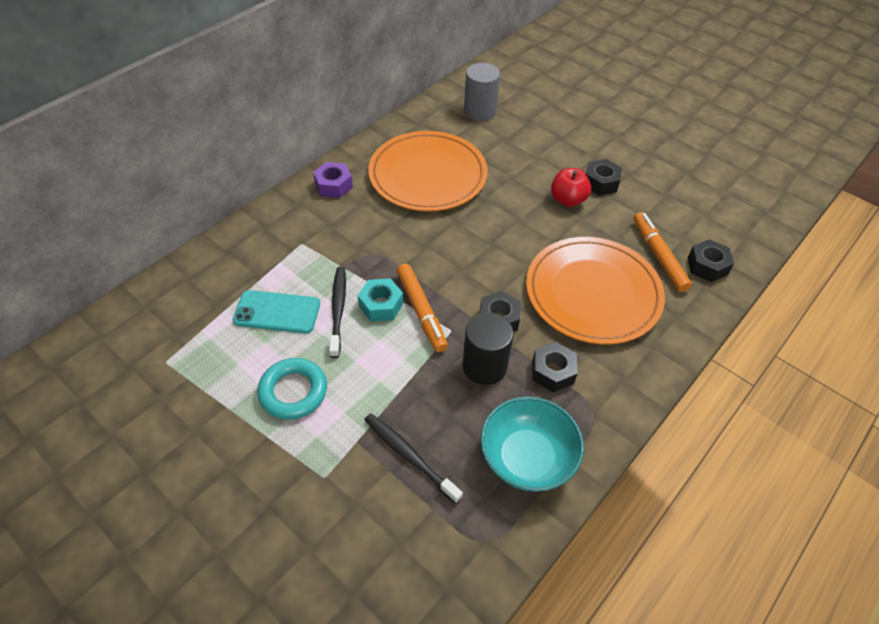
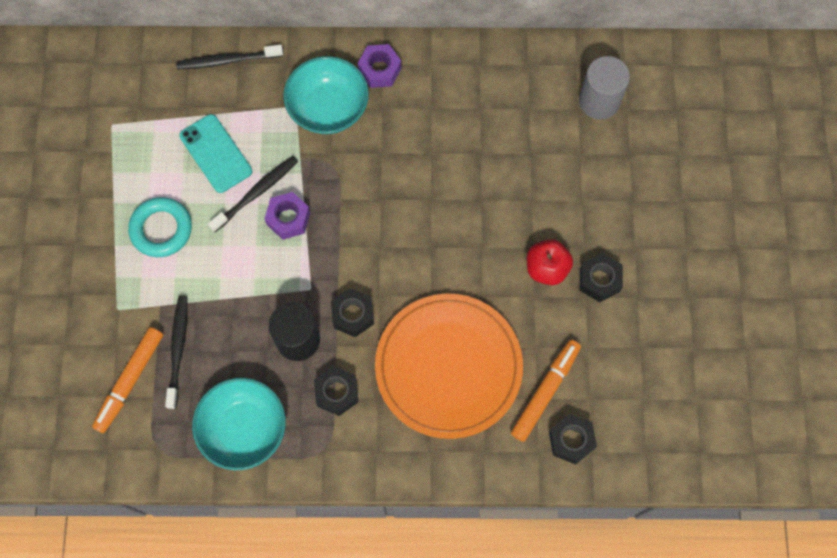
camera: 50 degrees right, 20 degrees up
turquoise nut [358,278,403,322] -> purple nut [265,192,310,240]
orange plate [368,131,488,212] -> none
orange marker [397,264,448,352] -> orange marker moved to [92,327,163,433]
none -> black toothbrush [176,45,283,69]
none -> turquoise bowl [283,56,369,134]

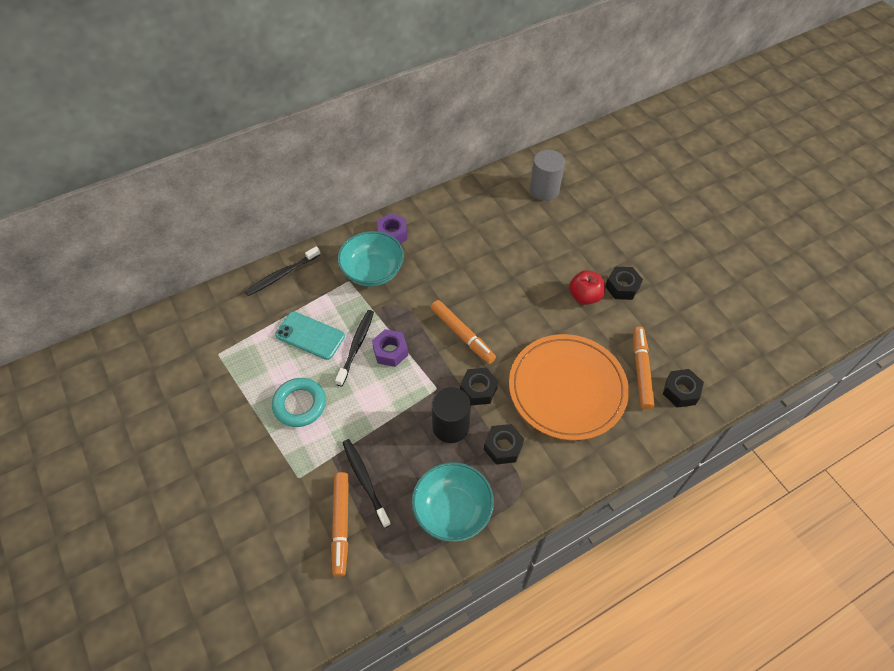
camera: 30 degrees left, 15 degrees down
none -> orange marker [431,300,496,364]

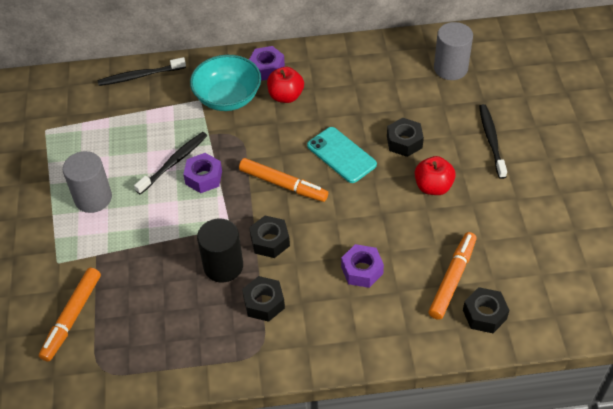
camera: 25 degrees right, 5 degrees down
turquoise ring [272,378,326,427] -> grey cylinder [63,151,112,213]
turquoise phone [275,312,345,360] -> turquoise phone moved to [307,127,377,183]
black toothbrush [342,439,391,528] -> black toothbrush moved to [479,104,507,179]
turquoise bowl [412,462,494,542] -> none
orange marker [431,300,496,364] -> orange marker turned 45 degrees counterclockwise [239,158,328,202]
orange plate [509,334,629,440] -> purple nut [341,244,384,288]
black nut [605,267,643,300] -> black nut moved to [387,118,424,157]
none -> red apple [267,67,304,103]

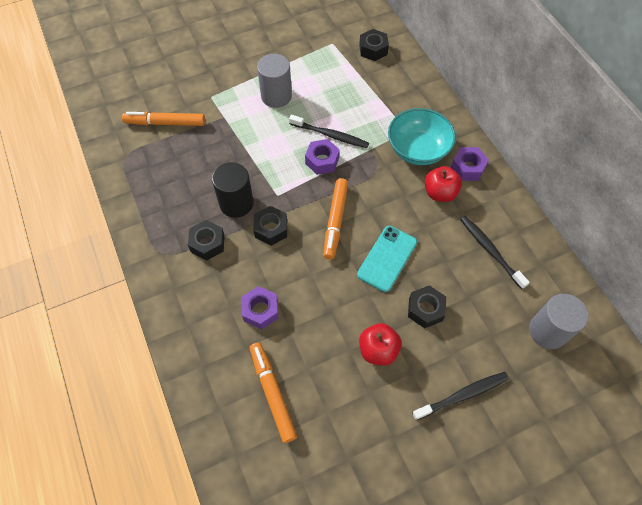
camera: 70 degrees right, 10 degrees up
black toothbrush [98,57,186,86] -> black toothbrush moved to [460,216,530,289]
orange marker [429,232,477,320] -> orange marker turned 120 degrees counterclockwise [249,342,297,443]
black nut [463,287,509,333] -> black nut moved to [359,29,389,61]

